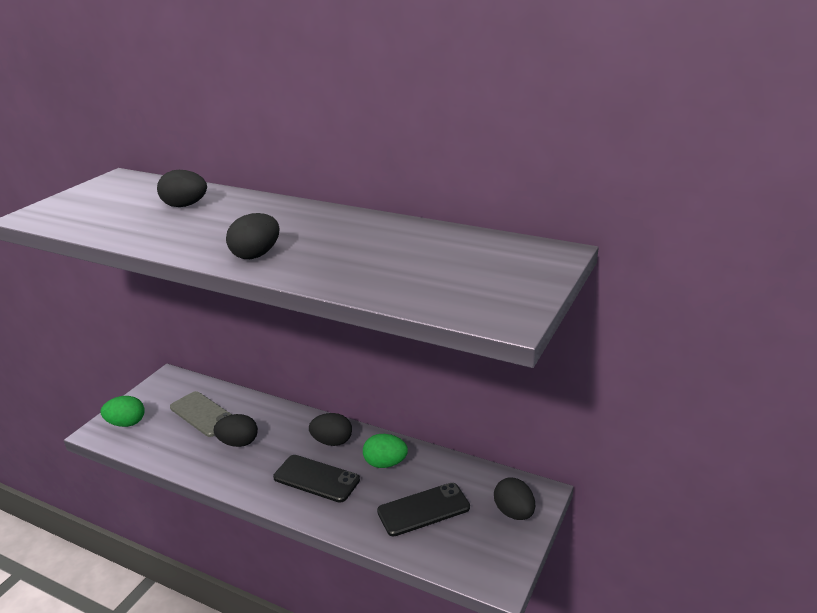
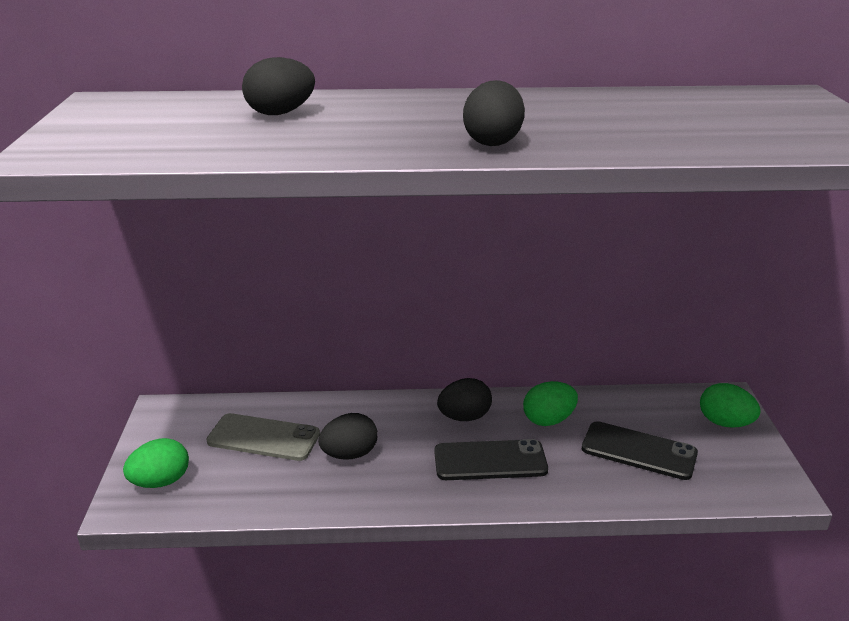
camera: 30 degrees left, 0 degrees up
black phone [377,483,470,536] -> black phone turned 75 degrees clockwise [582,421,698,480]
black egg [494,477,535,520] -> green egg [700,383,761,428]

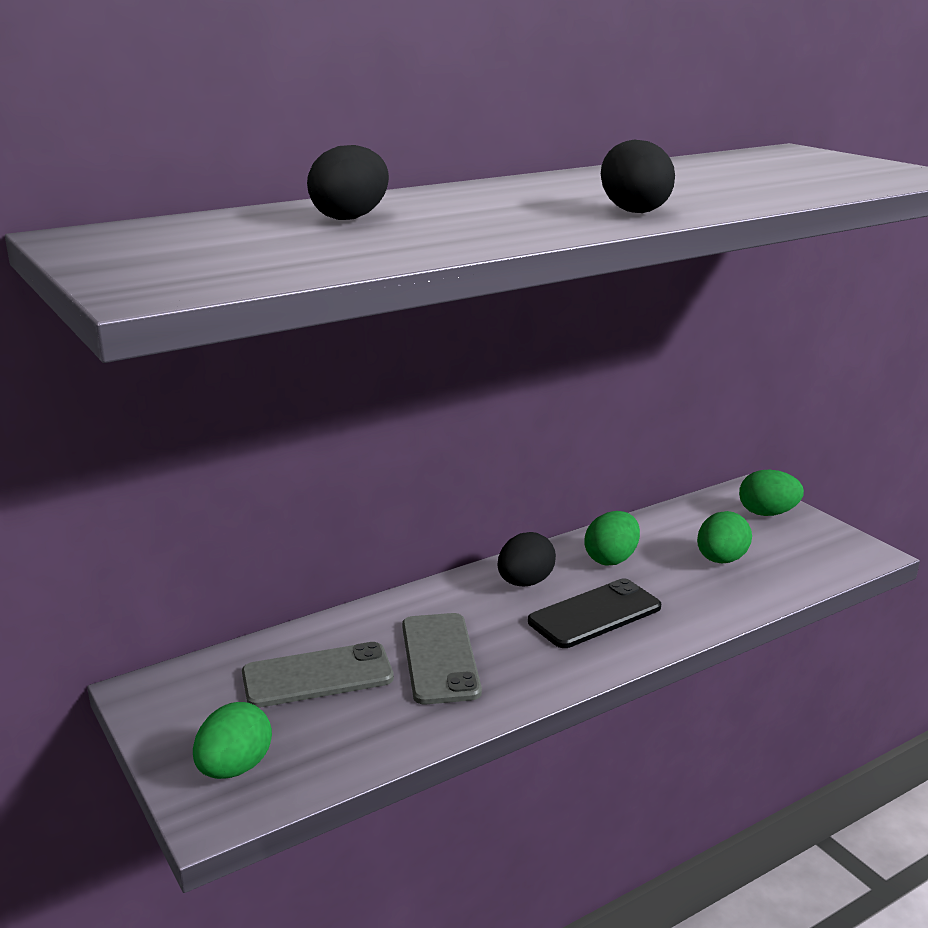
camera: 30 degrees left, 5 degrees down
black egg [318,413,378,460] -> grey phone [402,613,482,704]
black phone [582,421,698,480] -> green egg [697,511,752,563]

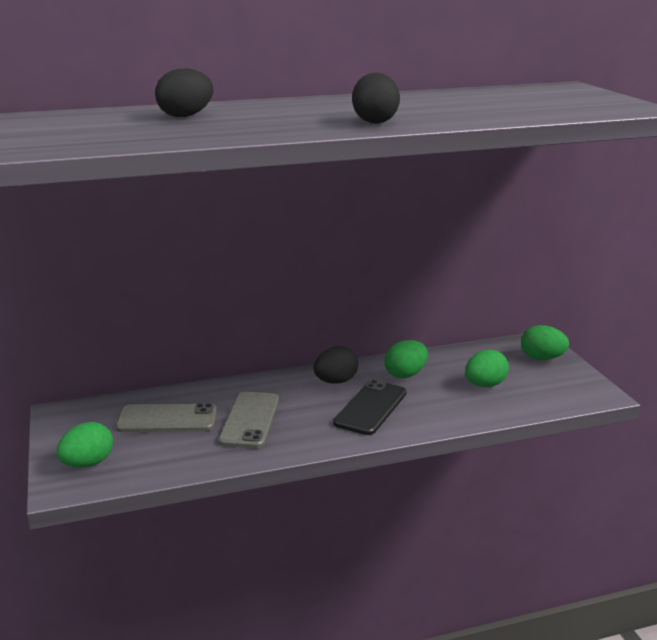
camera: 15 degrees right, 0 degrees up
black phone [528,579,661,648] -> black phone turned 45 degrees counterclockwise [333,380,406,435]

